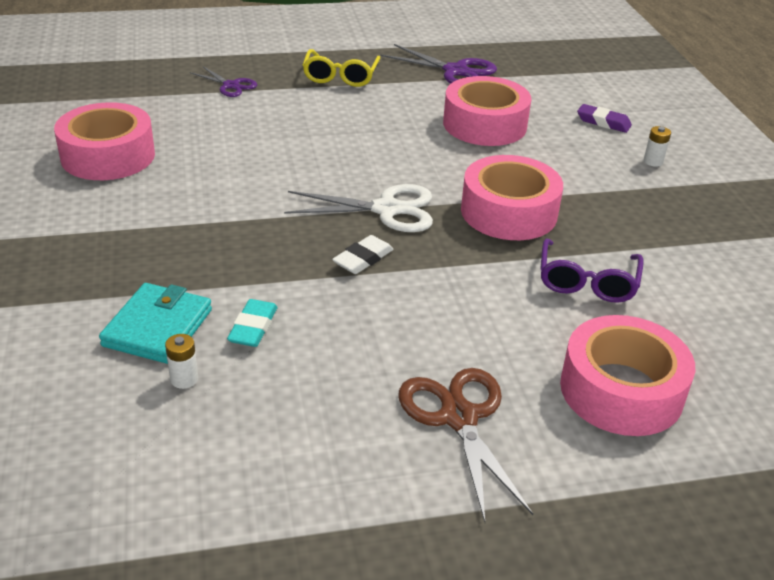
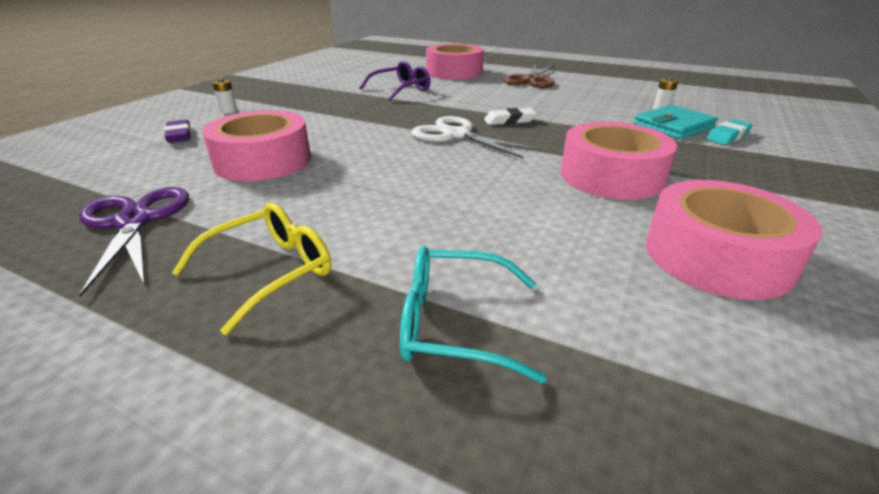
camera: 140 degrees left, 5 degrees down
purple scissors [190,66,257,97] -> turquoise glasses [400,246,547,383]
turquoise eraser [227,299,278,347] -> turquoise eraser moved to [706,119,753,145]
pink tape [461,155,563,240] -> pink tape moved to [561,122,677,200]

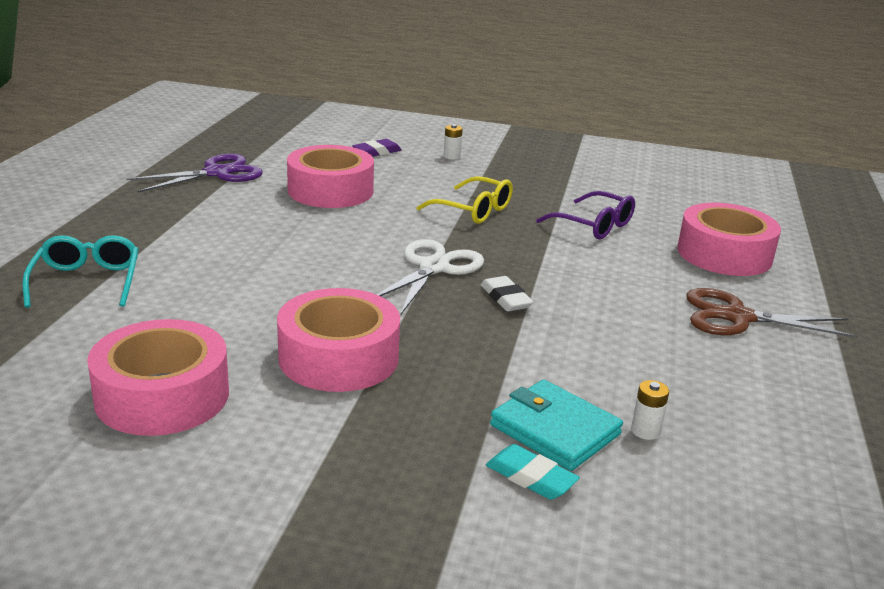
camera: 75 degrees right, 5 degrees down
yellow glasses [172,203,331,335] -> yellow glasses moved to [417,176,513,224]

